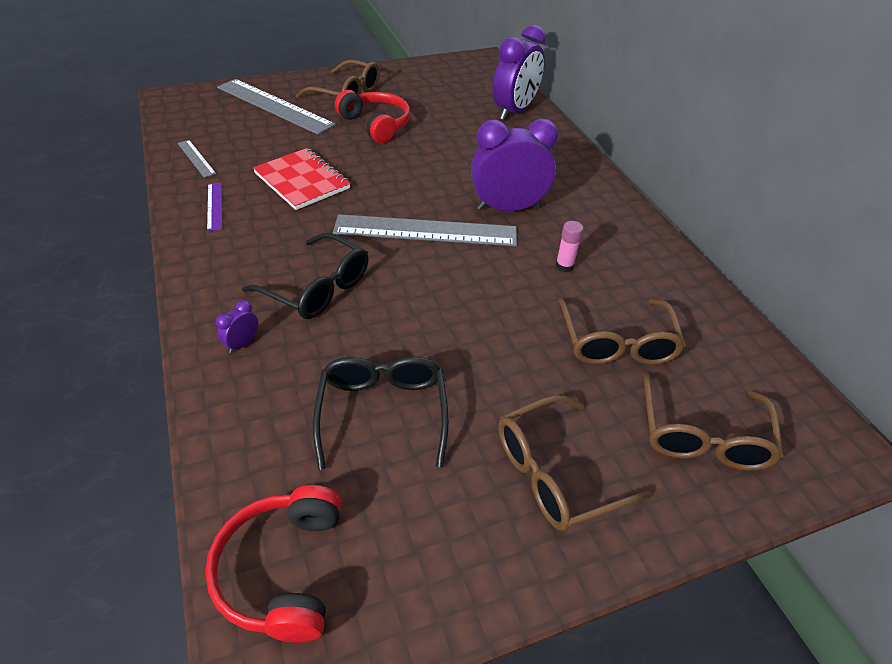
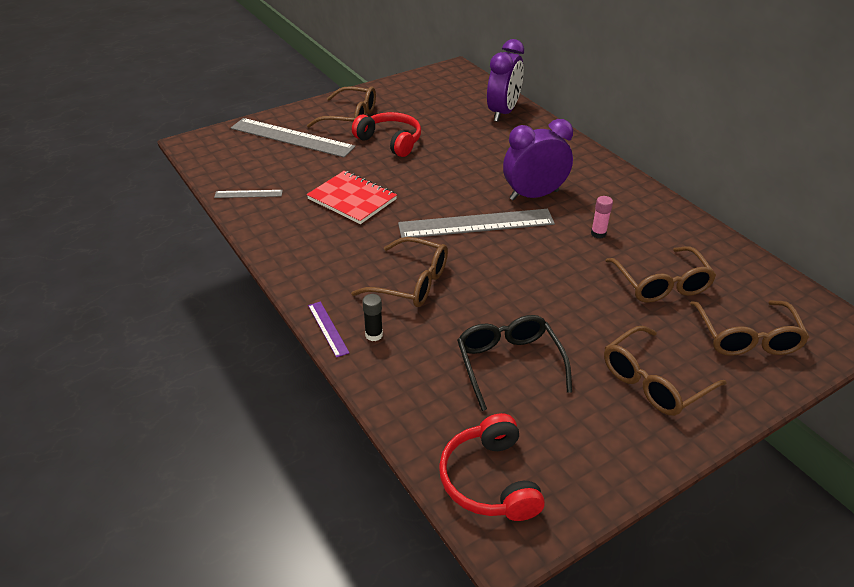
camera: 10 degrees left, 5 degrees down
grey ruler [178,140,216,177] -> grey ruler turned 45 degrees counterclockwise [214,190,283,198]
purple ruler [207,183,222,231] -> purple ruler moved to [308,301,350,358]
purple clock [216,300,258,353] -> black glue stick [362,294,383,341]
black glasses [242,233,369,319] -> brown glasses [351,237,448,307]

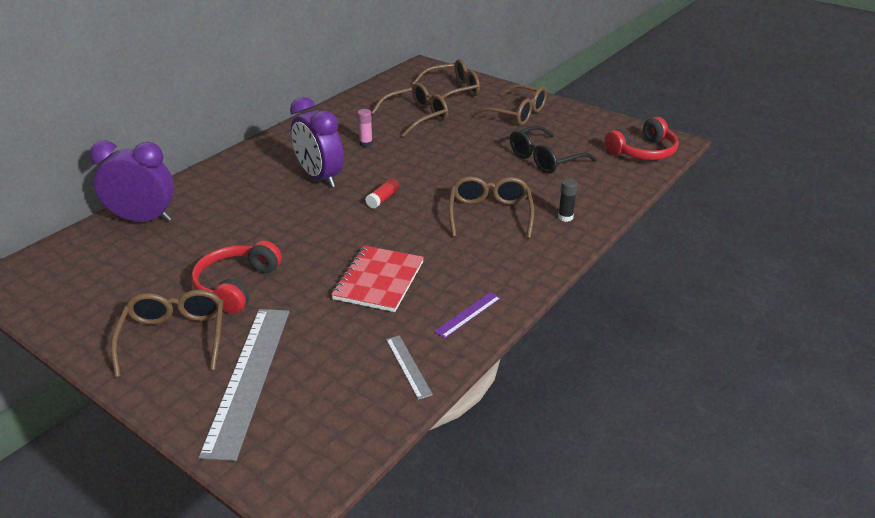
camera: 110 degrees left, 5 degrees down
purple ruler [308,301,350,358] -> purple ruler moved to [434,292,501,339]
grey ruler [398,209,555,238] -> red glue stick [365,178,400,209]

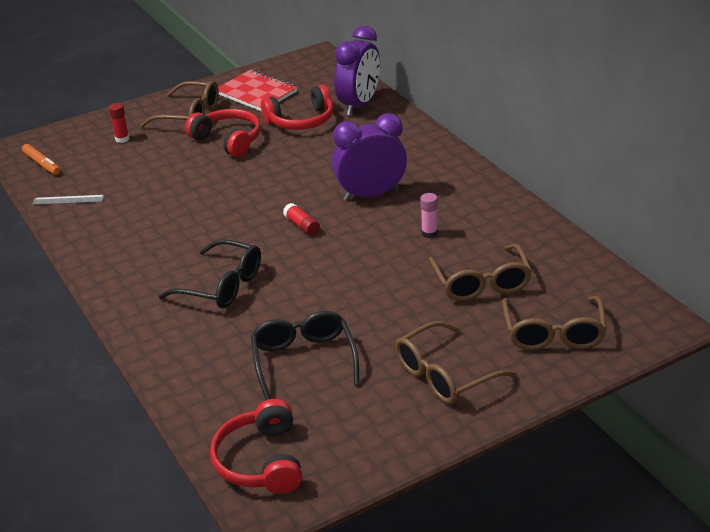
camera: 115 degrees right, 0 degrees up
grey ruler [199,309,289,461] -> red glue stick [109,103,129,143]
red notebook [331,246,424,312] -> red notebook moved to [218,70,297,112]
purple ruler [434,292,501,339] -> none
brown glasses [449,176,534,239] -> black glasses [159,239,261,308]
black glue stick [558,178,578,222] -> none
none -> orange marker [22,144,61,175]
none -> red headphones [261,84,333,130]

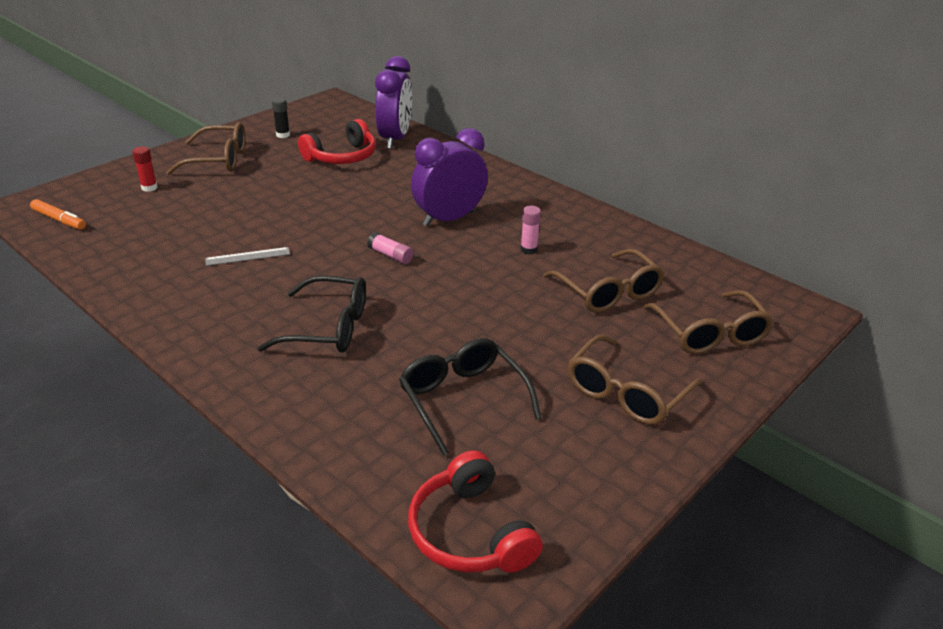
camera: 20 degrees left, 0 degrees up
grey ruler [32,195,104,205] -> grey ruler moved to [205,247,290,266]
red headphones [185,109,261,157] -> none
red notebook [218,70,297,112] -> black glue stick [272,97,290,138]
red glue stick [283,203,320,236] -> pink glue stick [367,232,414,264]

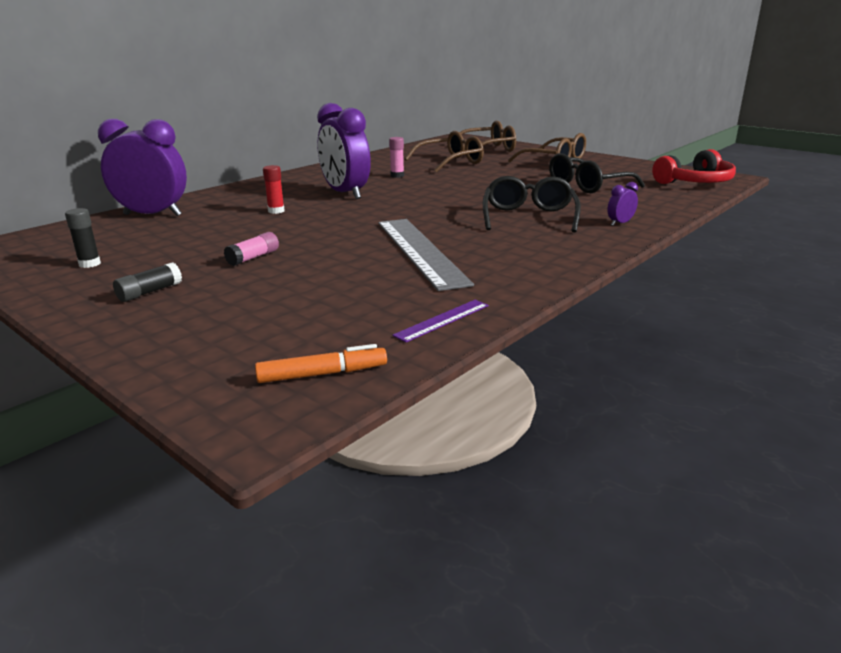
camera: 90 degrees left, 10 degrees down
orange marker [30,199,86,230] -> orange marker turned 45 degrees clockwise [255,344,387,383]
red glue stick [132,146,158,192] -> red glue stick moved to [263,165,285,214]
brown glasses [166,122,246,175] -> black glue stick [113,262,182,302]
grey ruler [205,247,290,266] -> grey ruler [378,219,474,291], size x2.21
red headphones [298,119,376,164] -> none
pink glue stick [367,232,414,264] -> pink glue stick moved to [224,232,279,266]
none -> purple ruler [392,300,489,342]
none -> purple clock [607,182,638,226]

